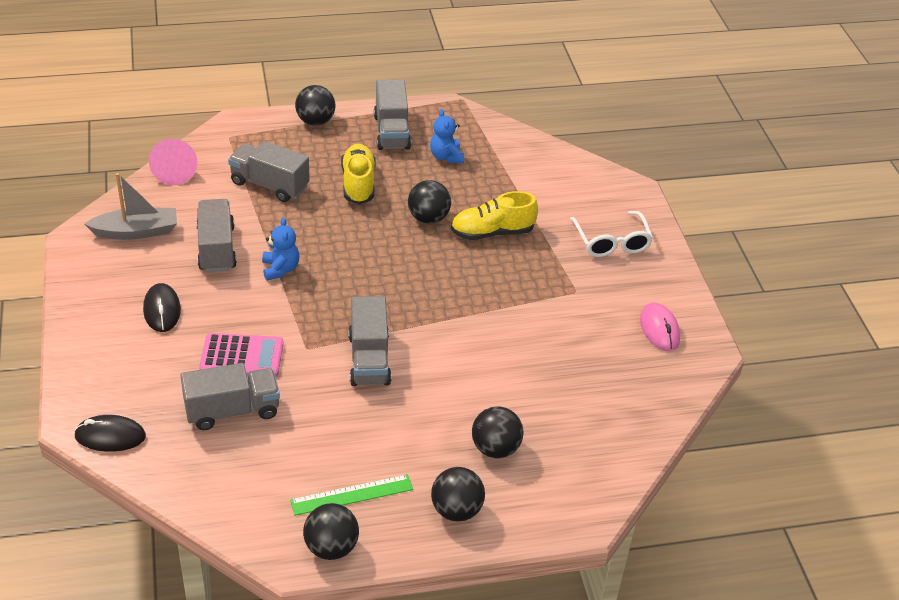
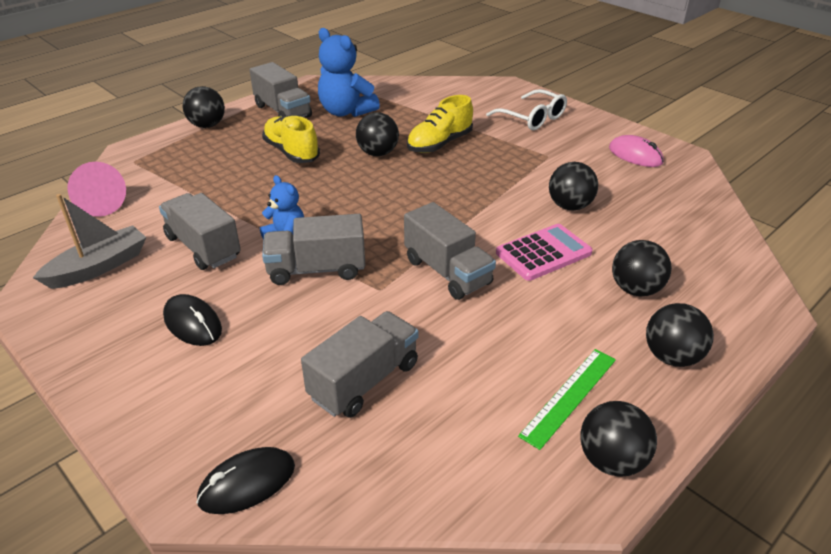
camera: 30 degrees left, 5 degrees down
pink calculator [199,333,284,377] -> pink calculator moved to [496,224,593,281]
grey truck [228,141,310,202] -> grey truck moved to [262,214,365,285]
blue teddy bear [430,109,464,163] -> blue teddy bear [318,28,380,117], size x1.68
none -> black ball [549,162,598,210]

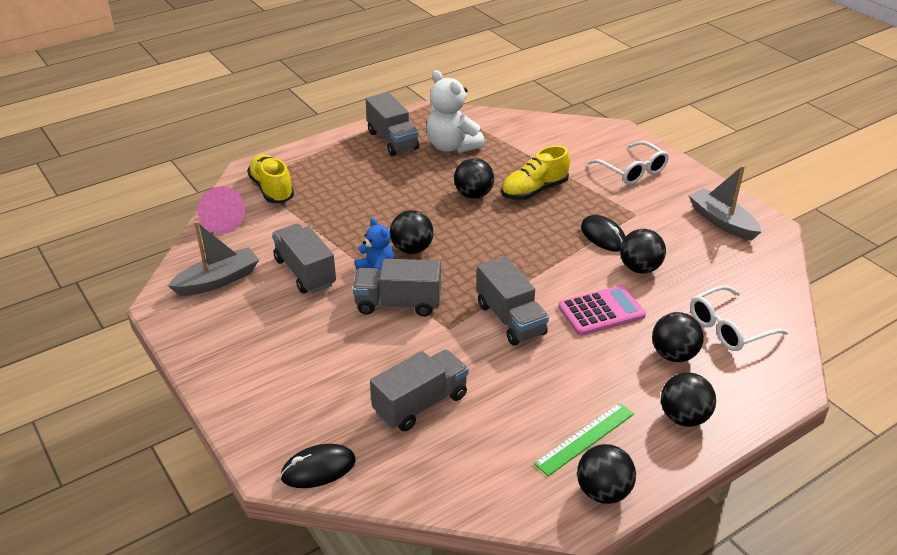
camera: 10 degrees right, 0 degrees up
black mouse [163,294,222,346] -> black mouse moved to [581,215,626,252]
black ball [183,86,225,128] -> black ball moved to [390,210,434,254]
yellow shoe [262,115,320,163] -> yellow shoe moved to [247,154,294,203]
blue teddy bear [318,28,380,117] -> white teddy bear [427,70,485,153]
pink mouse [609,135,664,167] -> grey boat [688,165,762,241]
none -> white glasses [690,285,788,351]

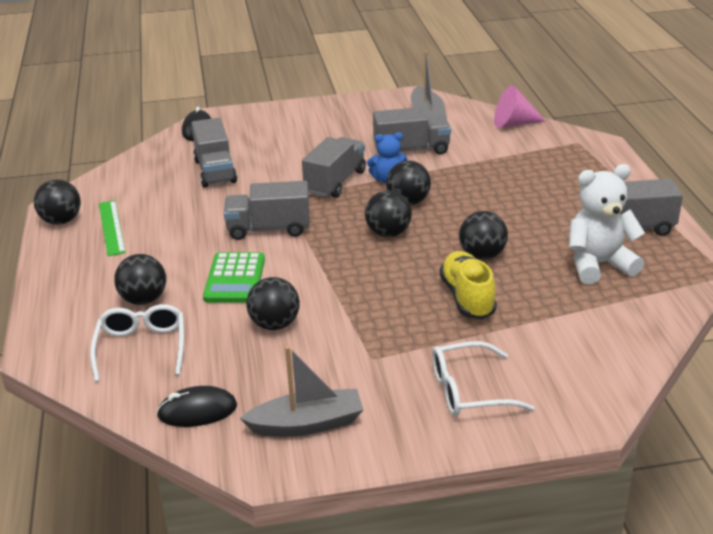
camera: 115 degrees right, 5 degrees down
yellow shoe [247,154,294,203] -> none
pink calculator [558,285,646,336] -> green calculator [203,252,265,303]
black mouse [581,215,626,252] -> black mouse moved to [156,386,237,427]
black ball [661,372,716,427] -> black ball moved to [365,190,412,237]

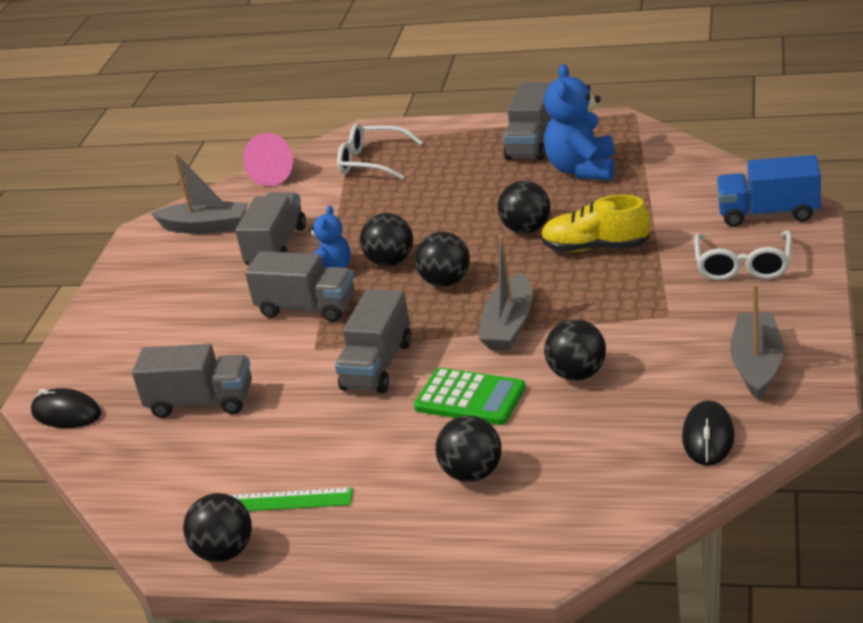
camera: 65 degrees left, 0 degrees up
white glasses [90,304,184,382] -> white glasses moved to [337,123,423,180]
grey truck [302,137,366,198] -> grey truck turned 150 degrees clockwise [245,251,355,322]
white teddy bear [569,164,645,284] -> blue teddy bear [544,64,615,180]
none -> grey boat [479,235,533,351]
none -> blue truck [716,155,821,227]

